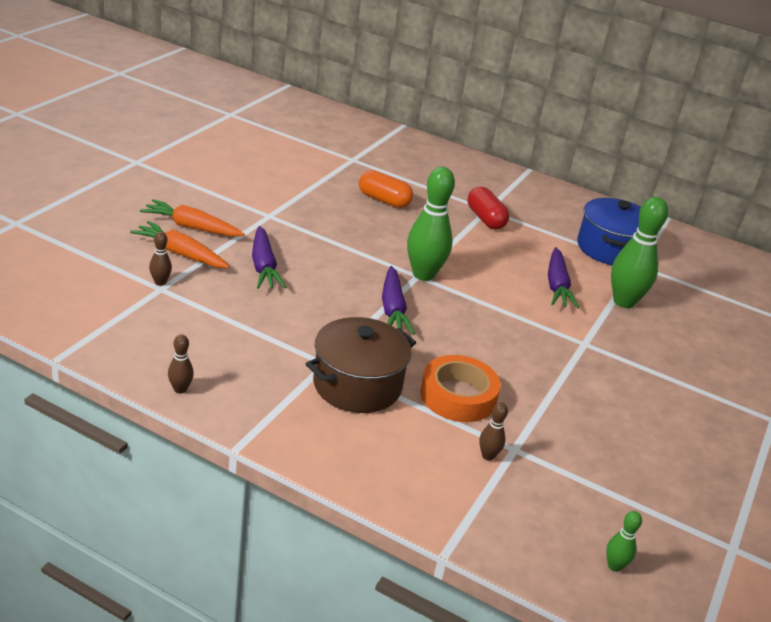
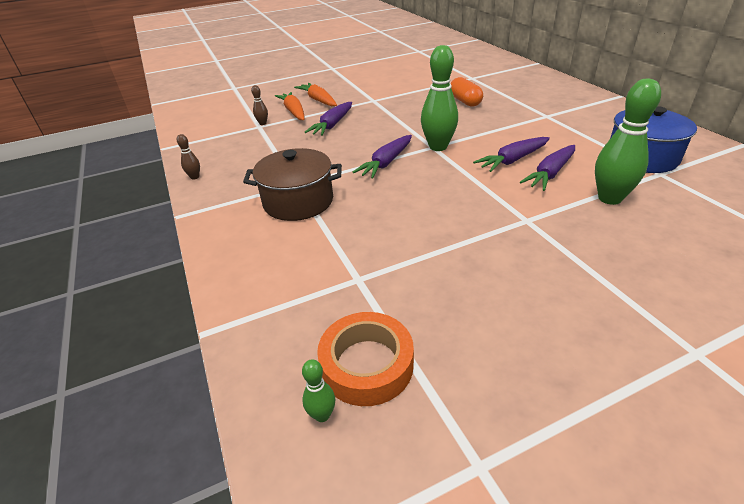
camera: 45 degrees right, 5 degrees up
orange tape [420,355,501,422] -> orange tape moved to [317,312,414,406]
red capsule [468,187,509,230] -> none
brown bowling pin [479,402,508,461] -> none
none -> purple carrot [473,137,550,172]

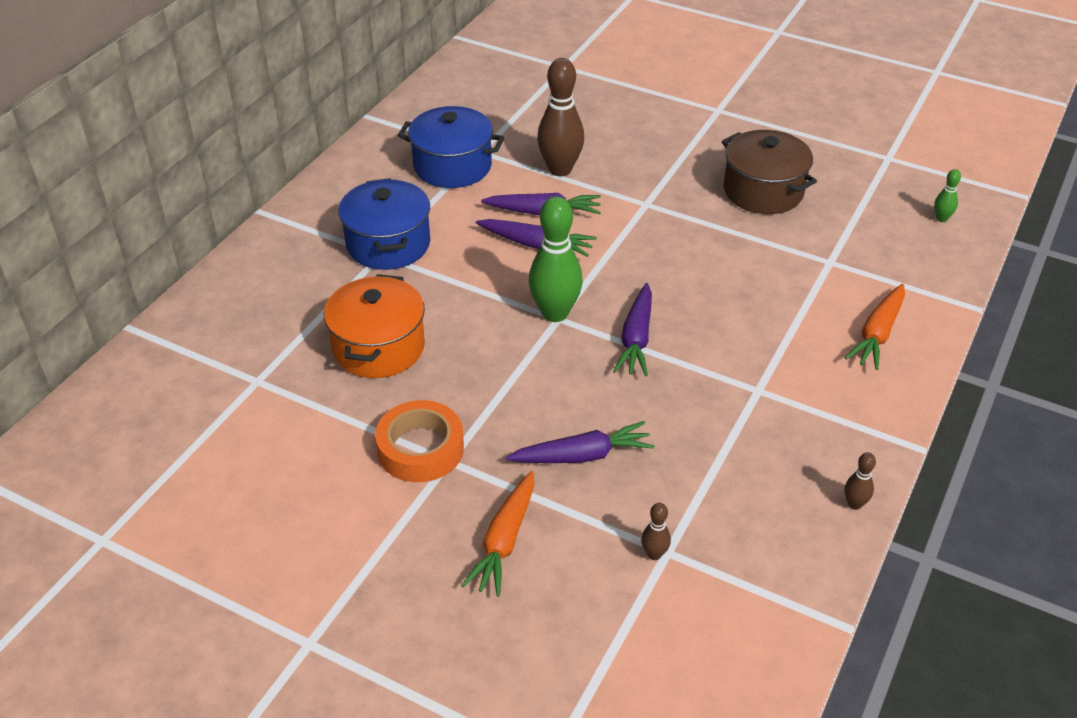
camera: 130 degrees left, 5 degrees up
brown pot [243,148,342,221] -> brown pot moved to [722,130,817,214]
orange carrot [275,92,304,120] -> orange carrot moved to [845,284,905,370]
orange tape [317,312,414,406] -> orange tape moved to [375,400,464,482]
purple carrot [353,135,412,179] -> purple carrot turned 105 degrees clockwise [613,283,652,376]
orange capsule [451,77,483,107] -> orange pot [324,274,425,378]
green bowling pin [595,79,661,205] -> brown bowling pin [537,58,584,176]
none -> blue pot [339,178,430,270]

